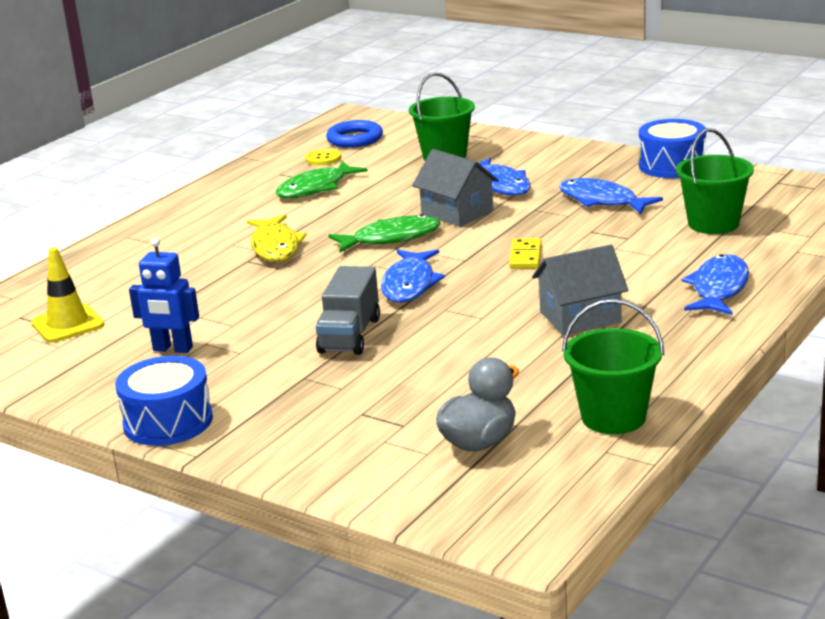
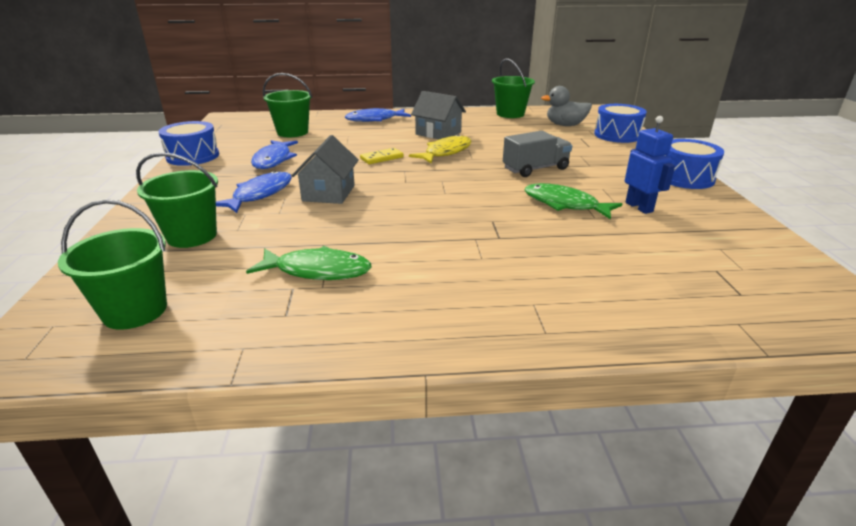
camera: 130 degrees left, 5 degrees up
yellow traffic cone [31,247,104,343] -> none
yellow fish [247,214,307,261] -> yellow fish moved to [409,134,472,163]
yellow button [305,149,341,165] -> none
blue ring [326,120,383,148] -> green bucket [58,199,167,330]
green fish [328,214,440,252] -> green fish moved to [524,183,622,220]
blue fish [381,249,445,303] -> none
none -> blue drum [594,104,647,143]

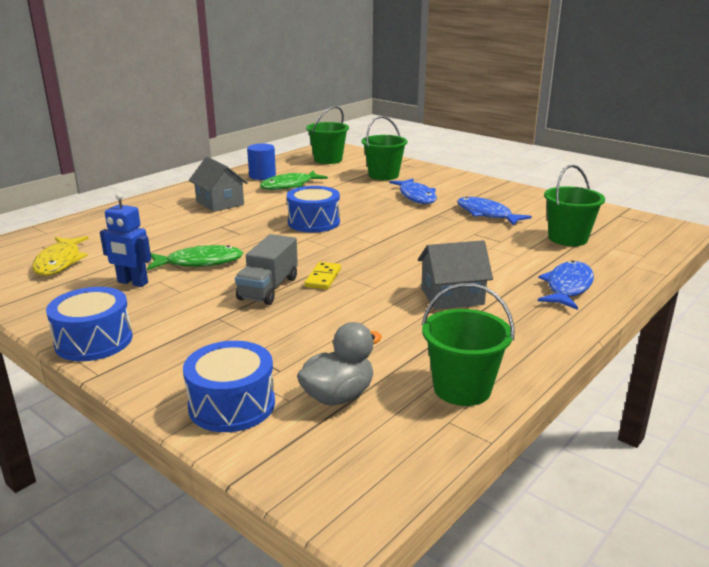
camera: 135 degrees right, 5 degrees down
blue drum [158,121,219,166] -> blue drum moved to [287,186,340,233]
grey house [291,135,359,204] -> grey house moved to [189,157,248,212]
yellow domino [360,148,403,164] -> yellow domino moved to [304,262,341,289]
yellow fish [409,134,472,163] -> yellow fish moved to [32,236,89,276]
none -> blue cylinder [247,144,276,180]

